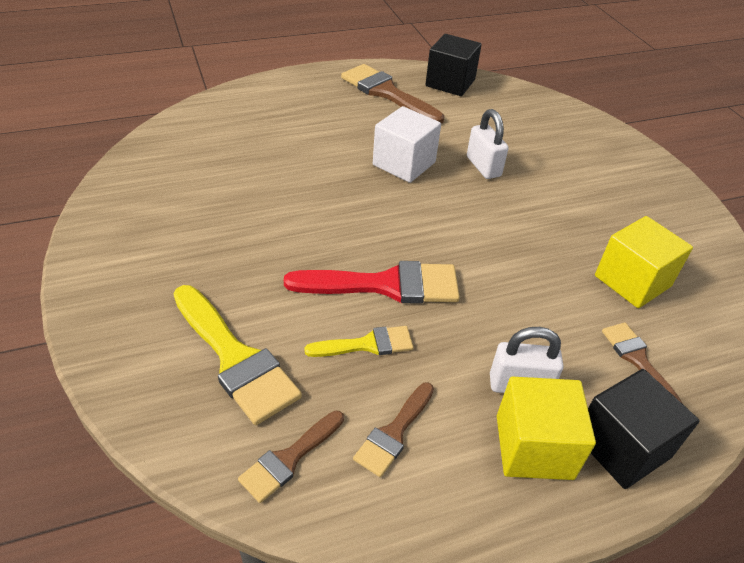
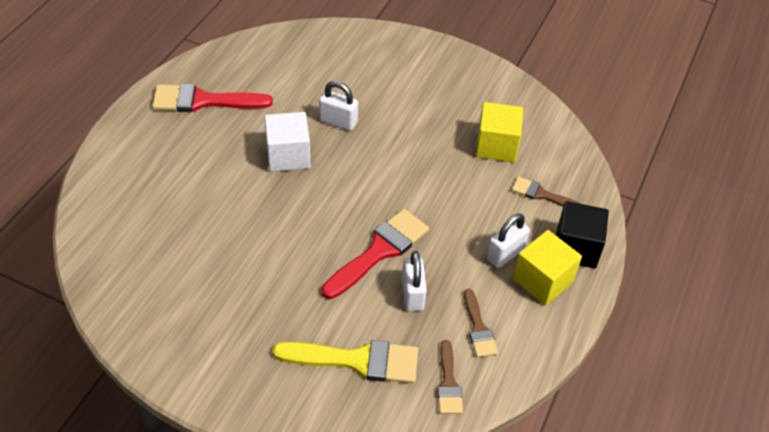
camera: 45 degrees left, 5 degrees up
yellow brush [304,326,414,357] -> white padlock [402,251,427,311]
brown brush [341,64,444,124] -> red brush [152,84,273,112]
black cube [425,34,482,96] -> none

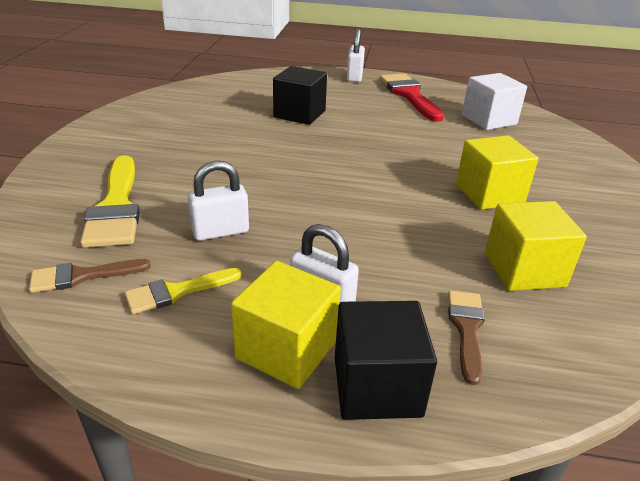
camera: 75 degrees right, 15 degrees down
white cube [264,112,310,172] -> white cube moved to [462,73,527,130]
white padlock [319,81,358,130] -> white padlock moved to [347,29,365,82]
red brush [322,209,429,299] -> none
brown brush [464,289,498,357] -> yellow brush [124,268,242,314]
none -> black cube [273,66,327,125]
none -> yellow cube [456,135,539,210]

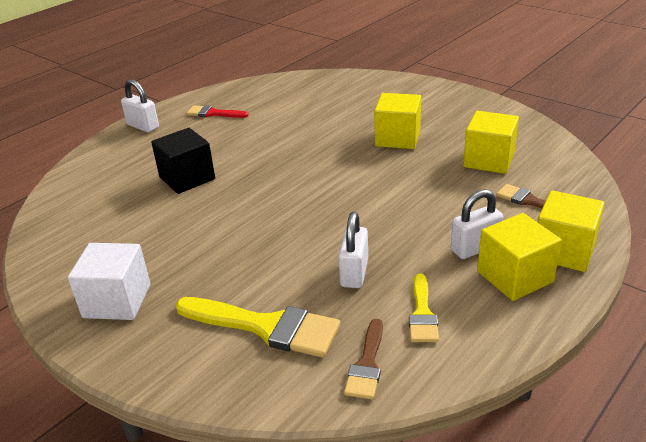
camera: 55 degrees left, 0 degrees up
black cube [335,301,437,420] -> yellow cube [538,190,604,272]
red brush [379,74,444,122] -> red brush [187,105,249,118], size x0.57
white cube [462,73,527,130] -> white cube moved to [68,243,151,320]

